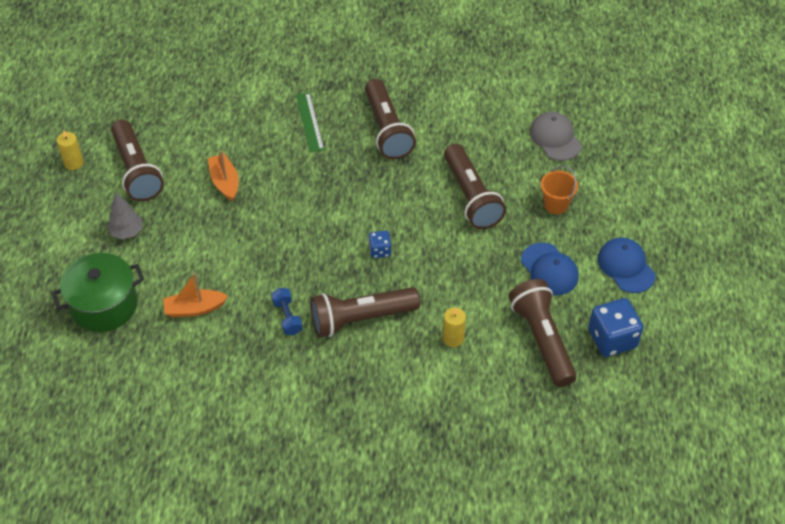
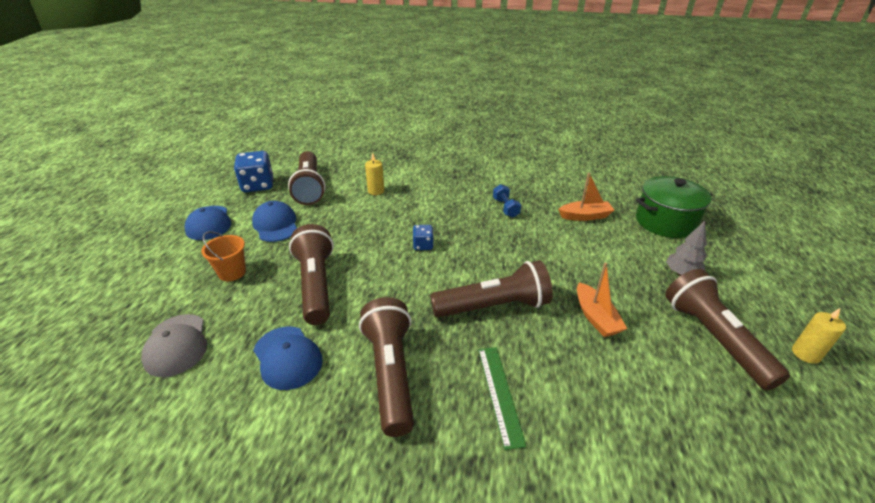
camera: 175 degrees left, 15 degrees down
brown flashlight [310,287,420,337] -> brown flashlight moved to [430,260,553,318]
none -> blue cap [253,326,323,390]

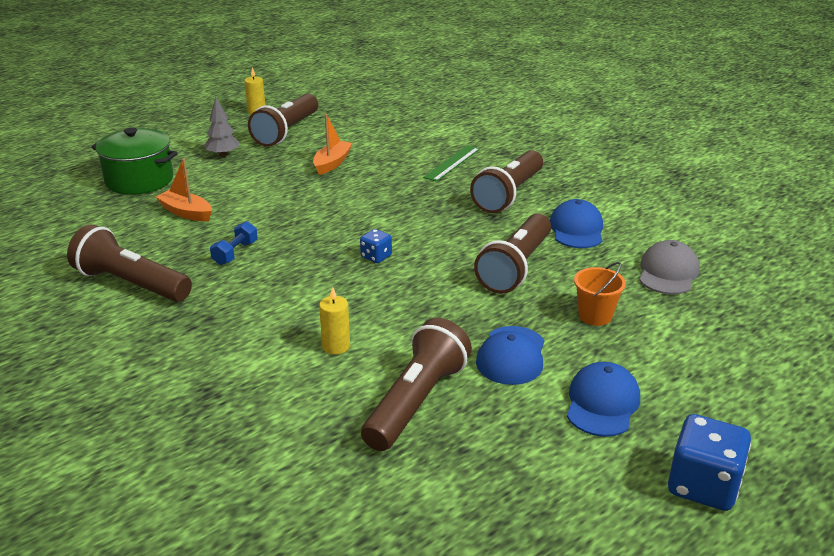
camera: 140 degrees left, 5 degrees down
blue dice [234,151,273,192] -> blue dice moved to [668,414,751,511]
brown flashlight [430,260,553,318] -> brown flashlight moved to [67,224,192,302]

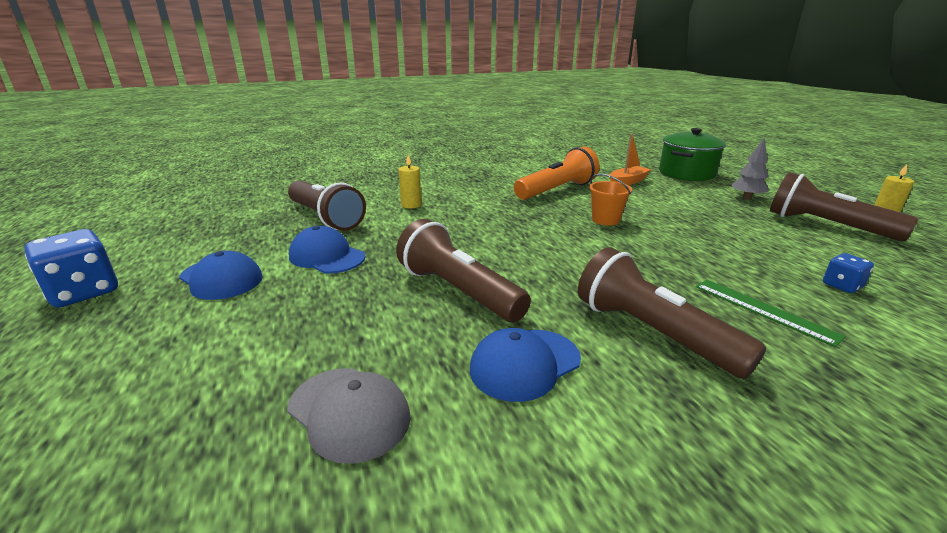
camera: 110 degrees right, 5 degrees down
brown flashlight [67,224,192,302] -> none
blue dumbbell [210,221,258,265] -> orange flashlight [514,147,600,200]
orange boat [313,114,353,175] -> none
blue dice [360,229,392,263] -> blue dice moved to [823,253,874,293]
blue cap [550,199,603,248] -> blue cap turned 120 degrees clockwise [470,328,581,402]
orange bucket [574,262,626,326] -> orange bucket moved to [589,174,632,226]

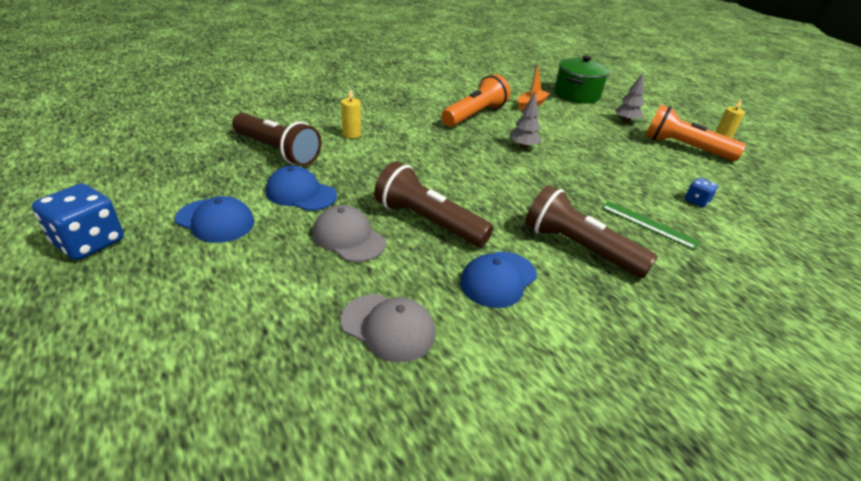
camera: 15 degrees left, 10 degrees up
orange bucket [589,174,632,226] -> grey tree [510,93,541,149]
brown flashlight [770,172,918,241] -> orange flashlight [645,105,746,161]
none -> grey cap [312,205,386,262]

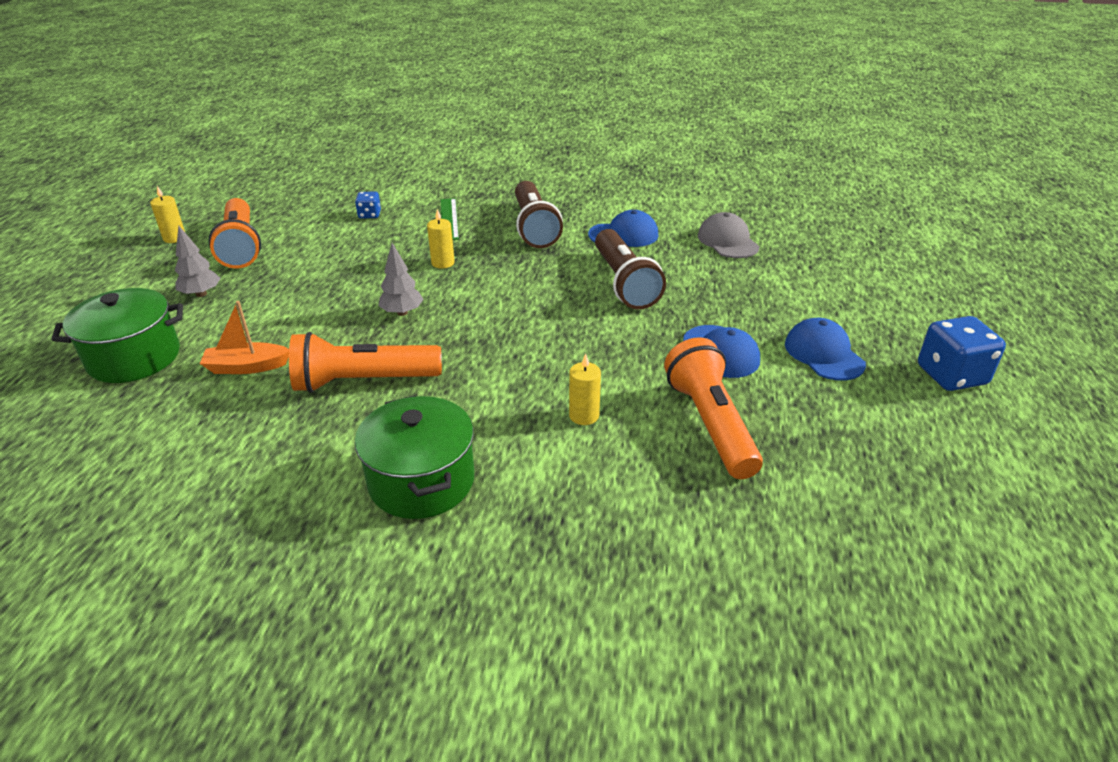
camera: 135 degrees left, 0 degrees up
brown flashlight [232,113,321,166] -> orange flashlight [664,337,763,479]
grey cap [312,205,386,262] -> none
none -> green pot [355,395,474,519]
none -> yellow candle [427,209,455,268]

